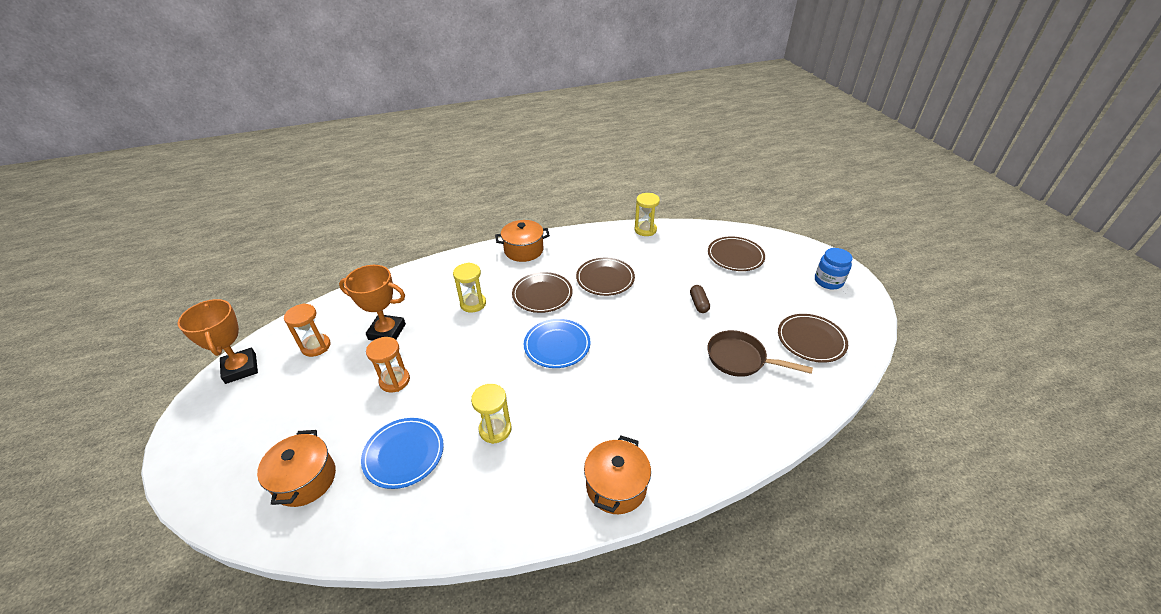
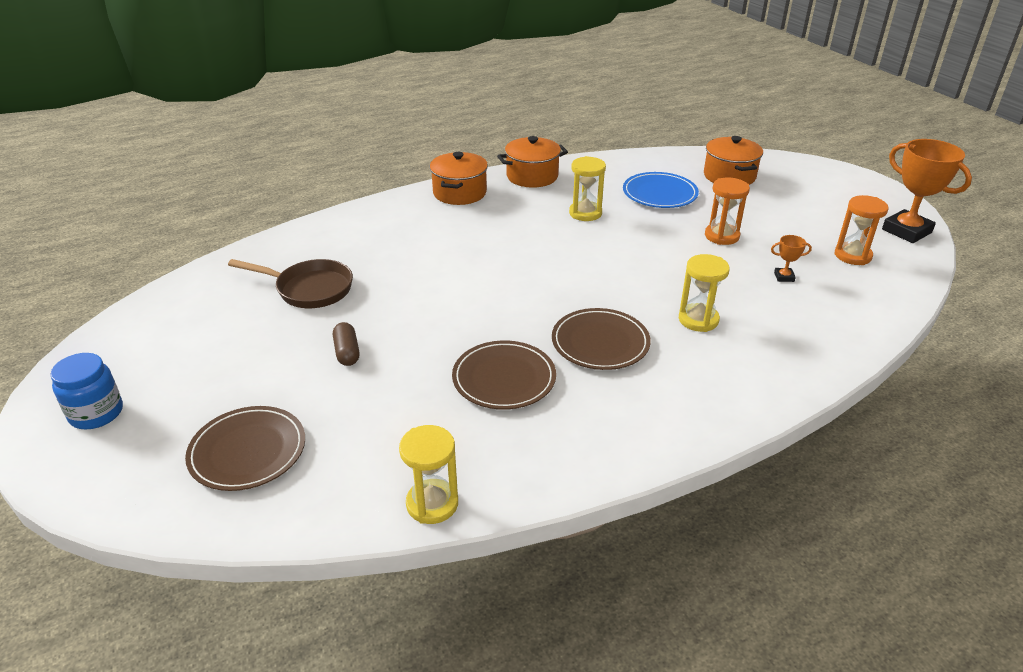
camera: 170 degrees right, 5 degrees down
orange trophy [339,265,406,341] -> orange trophy [771,235,812,282], size x0.44
orange pot [495,220,550,262] -> orange pot moved to [497,136,568,188]
blue plate [524,319,591,368] -> none
brown plate [778,314,848,363] -> none

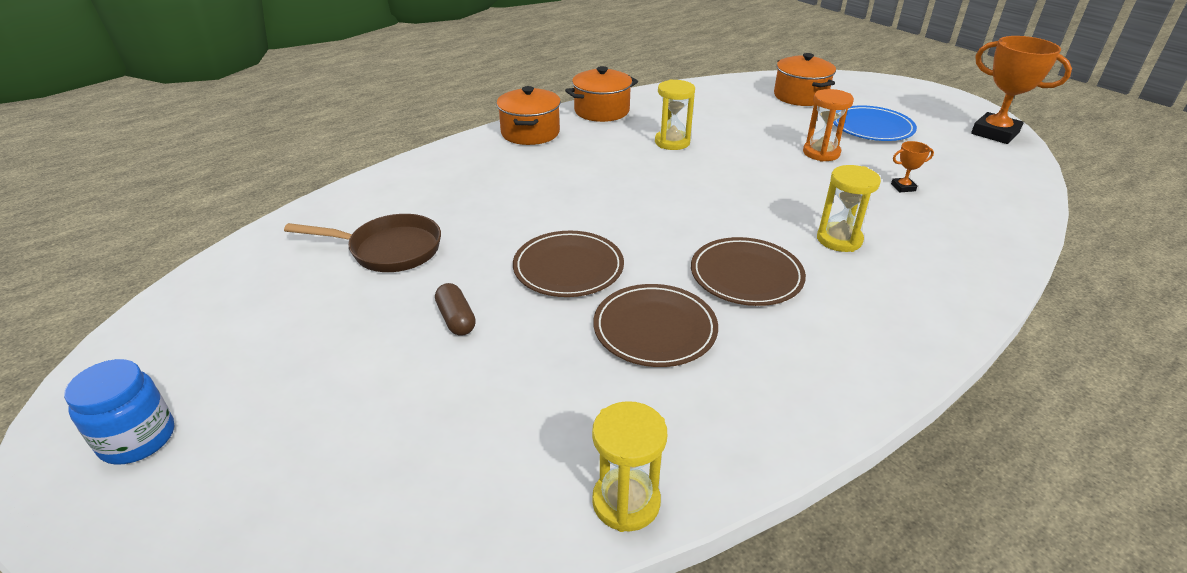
camera: 10 degrees left, 0 degrees up
brown plate [185,406,305,491] -> brown plate moved to [513,231,624,297]
blue plate [623,172,699,208] -> blue plate moved to [833,105,917,141]
orange hourglass [834,195,889,265] -> none

